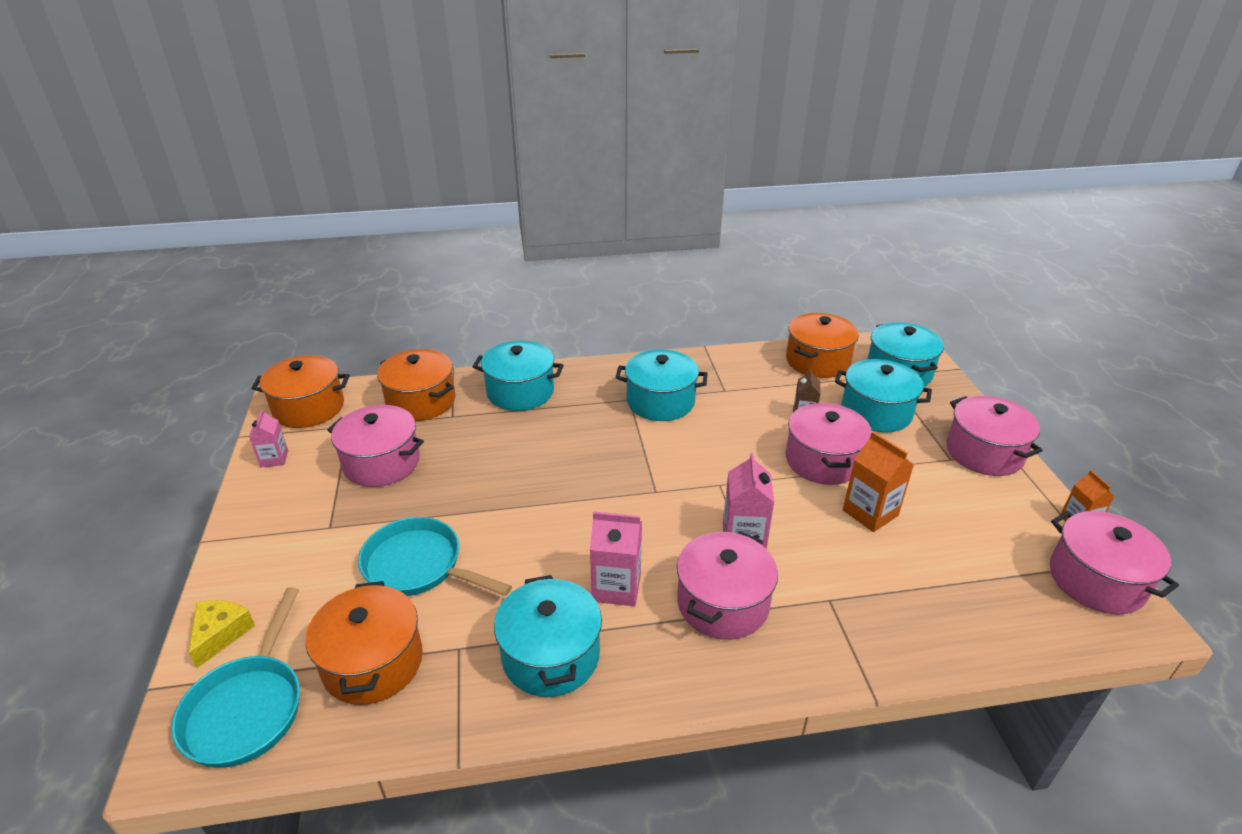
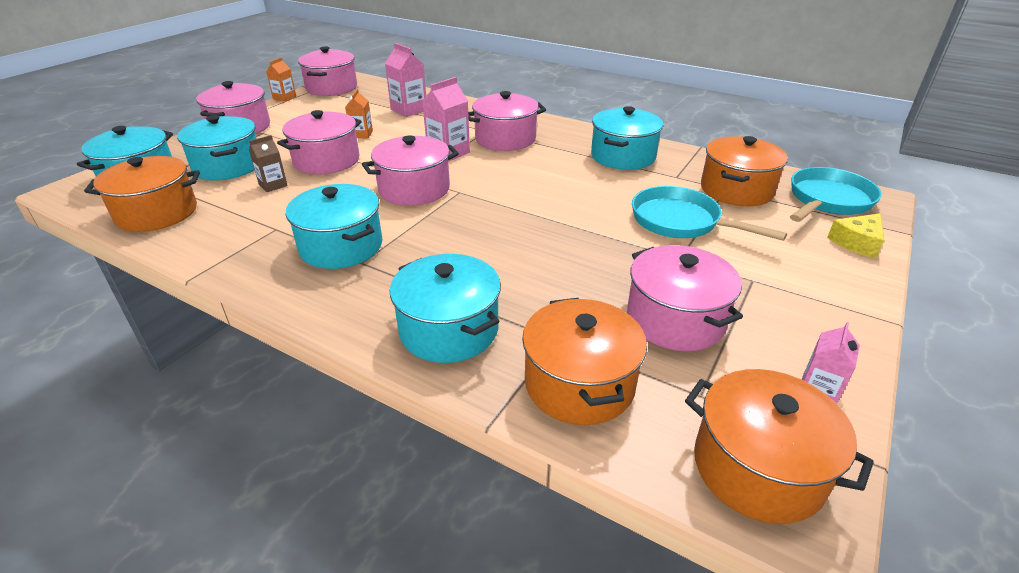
camera: 140 degrees left, 0 degrees up
turquoise pan [358,517,512,596] -> turquoise pan turned 150 degrees clockwise [632,186,787,241]
pink carton [590,511,642,606] -> pink carton moved to [385,43,426,117]
orange carton [843,432,914,532] -> orange carton [345,89,373,138], size x0.63
none -> pink pot [362,135,459,206]

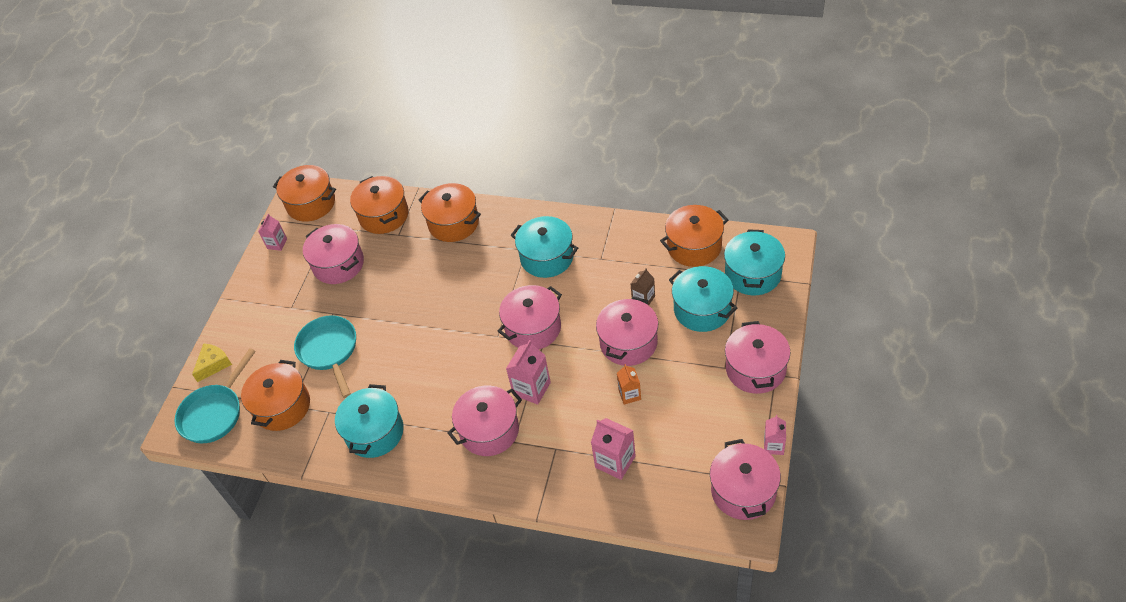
camera: 170 degrees right, 15 degrees up
orange carton [266,57,296,102] -> pink carton [764,415,786,455]
turquoise pot [390,254,501,363] -> orange pot [418,183,481,242]
turquoise pan [632,186,787,241] -> turquoise pan turned 135 degrees counterclockwise [294,315,356,398]

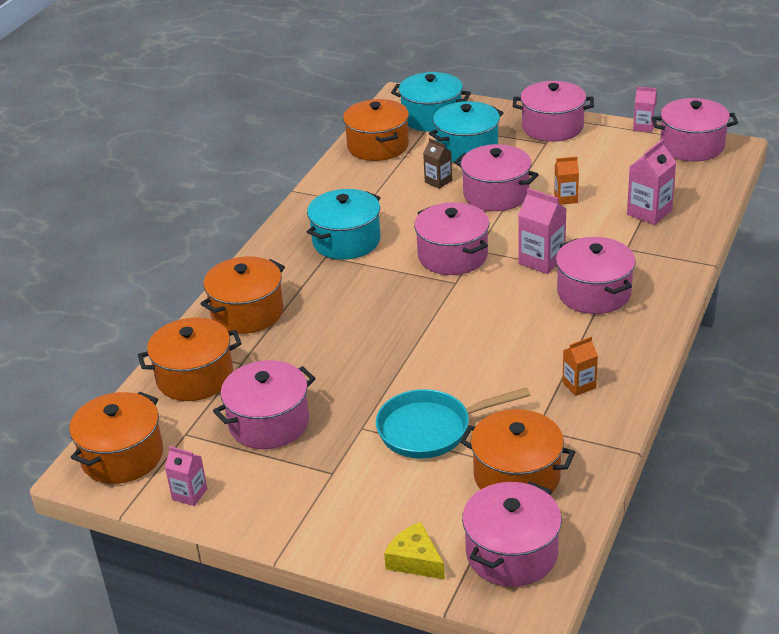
camera: 85 degrees left, 15 degrees down
turquoise pan [174,348,256,443] -> pink pot [462,481,562,587]
turquoise pot [335,384,404,458] -> orange carton [563,337,598,396]

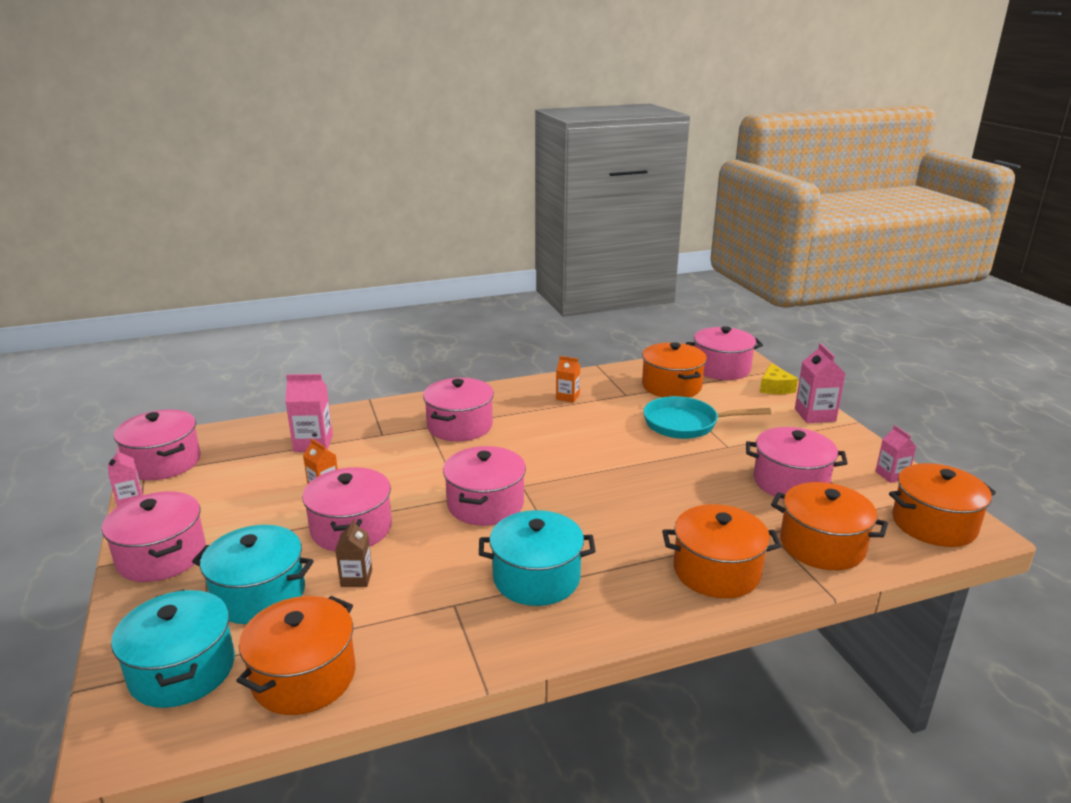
camera: 135 degrees left, 10 degrees down
turquoise pan [376,387,530,459] -> turquoise pan turned 150 degrees clockwise [643,396,771,439]
pink carton [518,188,567,274] -> pink carton moved to [795,343,846,423]

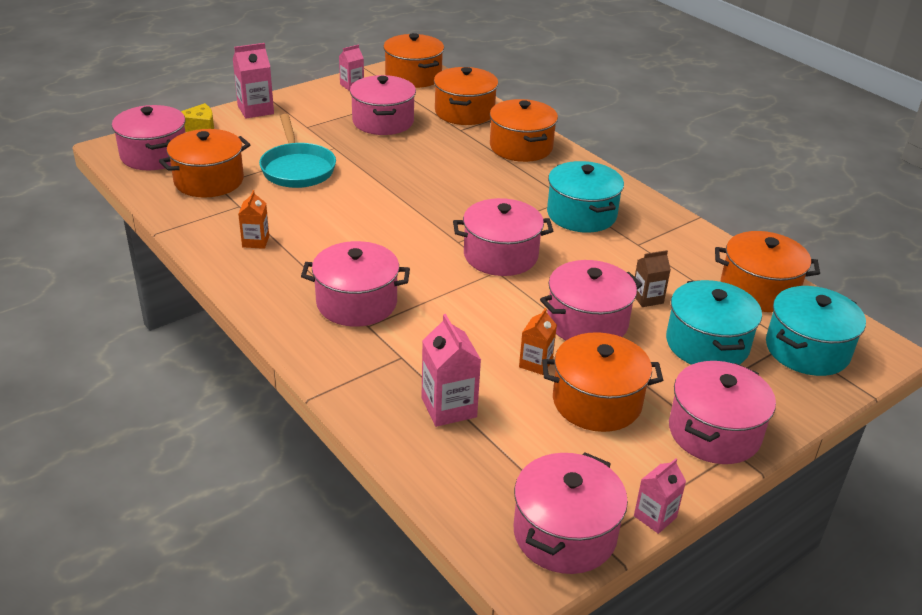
camera: 110 degrees left, 10 degrees up
none -> orange pot [542,332,663,432]

